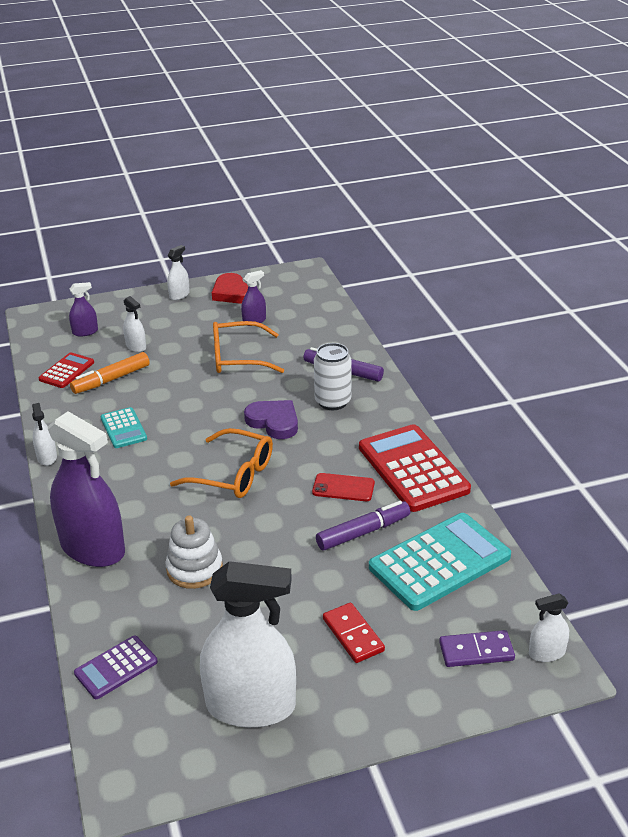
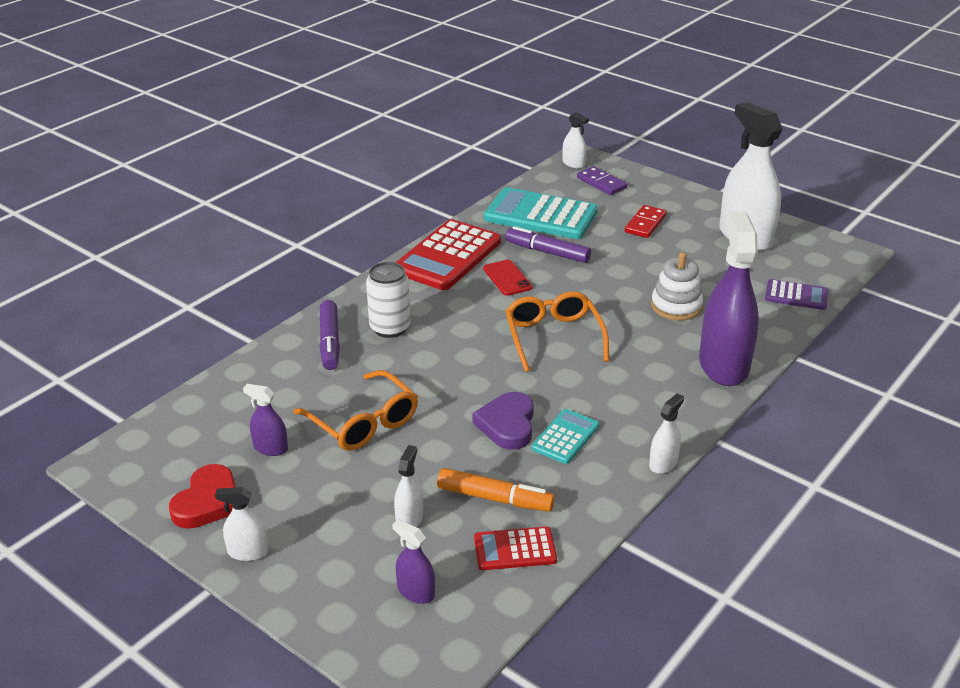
camera: 125 degrees left, 0 degrees up
purple heart [244,400,298,439] -> purple heart moved to [472,392,534,450]

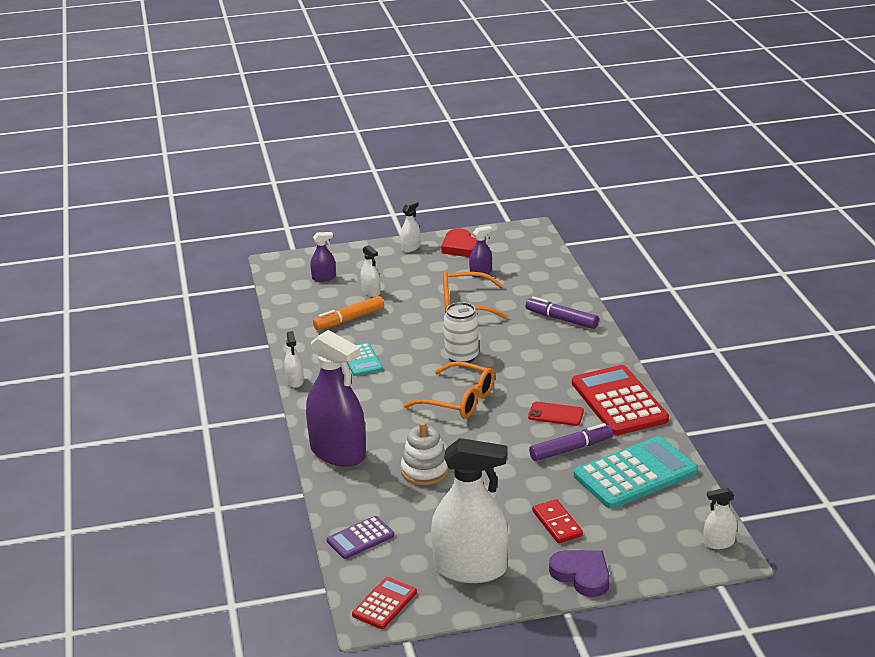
camera: 130 degrees right, 5 degrees down
white can [366,262,411,338] -> white can moved to [444,302,479,363]
purple heart [472,392,534,450] -> purple heart moved to [549,550,610,597]
red calculator [474,527,557,570] -> red calculator moved to [352,577,417,629]
purple domino [577,166,628,195] -> none

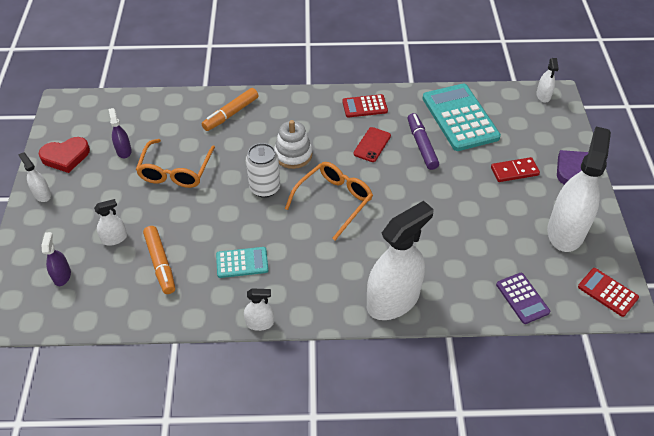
camera: 80 degrees left, 20 degrees up
purple spray bottle [306,330,366,467] -> white spray bottle [367,201,434,320]
white stacking toy [401,422,449,485] -> white stacking toy moved to [274,120,312,169]
purple marker [526,296,599,329] -> orange marker [202,88,259,131]
red calculator [572,365,669,435] -> red calculator [342,94,388,118], size x0.52

